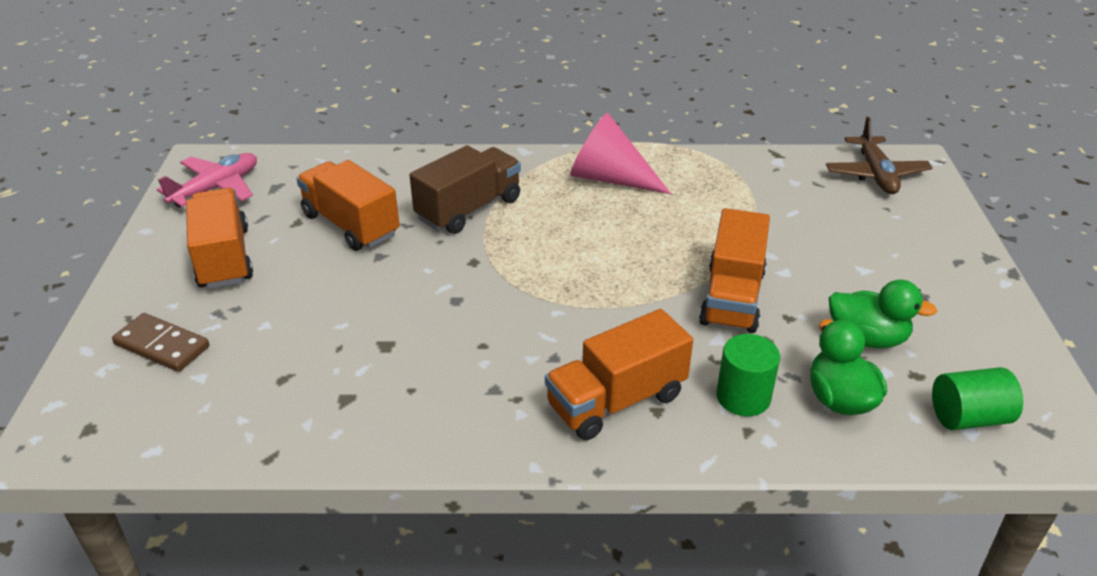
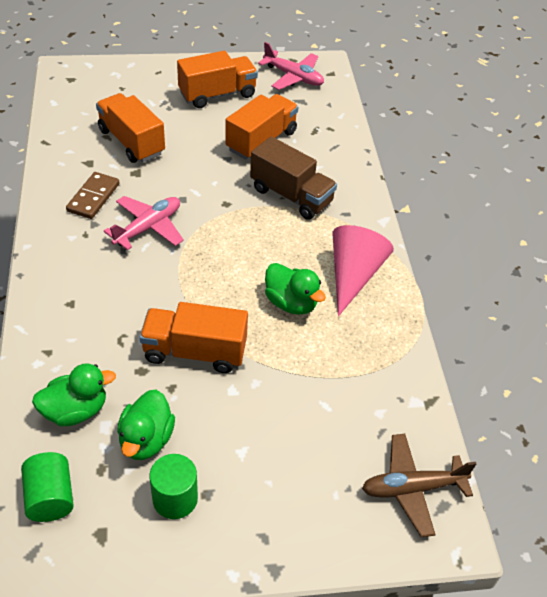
camera: 80 degrees right, 10 degrees up
brown domino [112,313,209,372] -> brown domino moved to [66,172,120,219]
orange truck [545,309,693,440] -> orange truck moved to [96,93,165,163]
green cylinder [716,334,780,416] -> green cylinder moved to [149,454,198,519]
none -> pink plane [104,196,184,250]
none -> green duck [265,263,326,315]

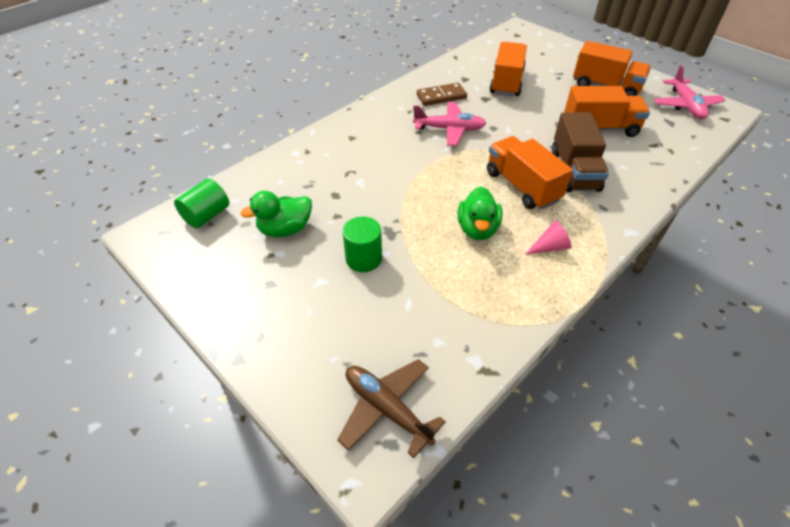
camera: 55 degrees right, 0 degrees up
green duck [32,363,116,426] -> none
orange truck [140,302,248,373] -> orange truck moved to [487,136,573,210]
green cylinder [149,454,198,519] -> green cylinder moved to [342,216,382,272]
pink cone [333,225,394,317] -> pink cone [526,220,572,254], size x0.50

